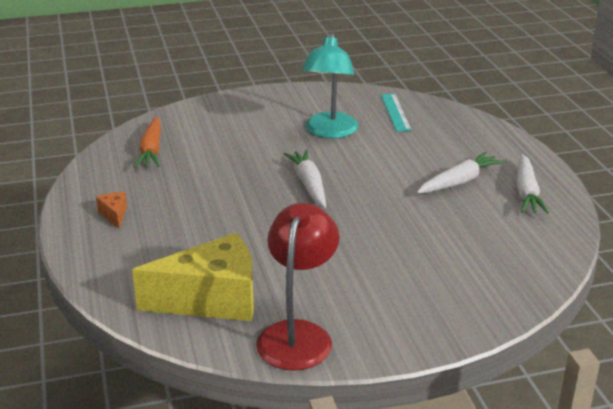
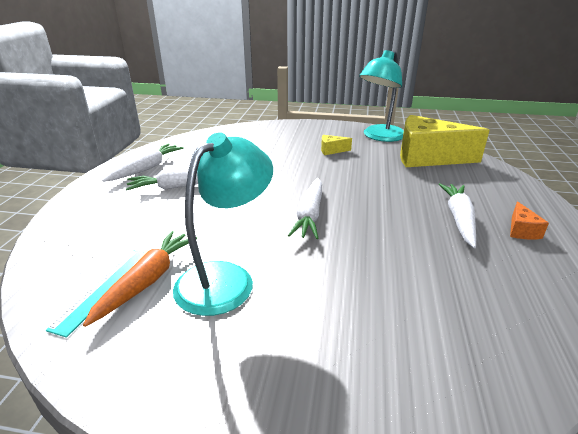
camera: 155 degrees left, 0 degrees up
orange carrot [134,116,161,168] -> orange carrot moved to [83,231,197,327]
red lamp [256,203,339,371] -> turquoise lamp [359,50,404,142]
none -> yellow cheese [321,135,352,155]
none -> white carrot [439,183,476,248]

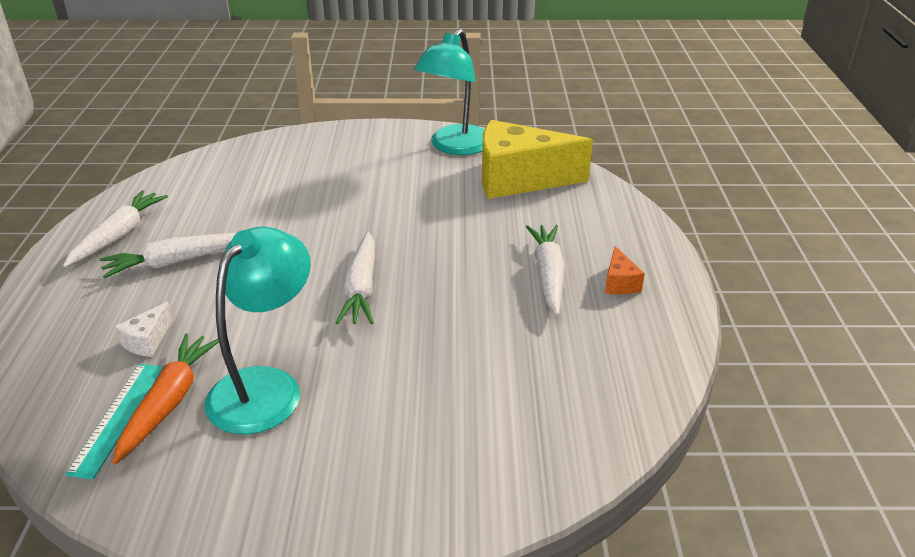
camera: 10 degrees left, 5 degrees up
yellow cheese [321,135,352,155] -> none
none -> white cheese [115,302,173,357]

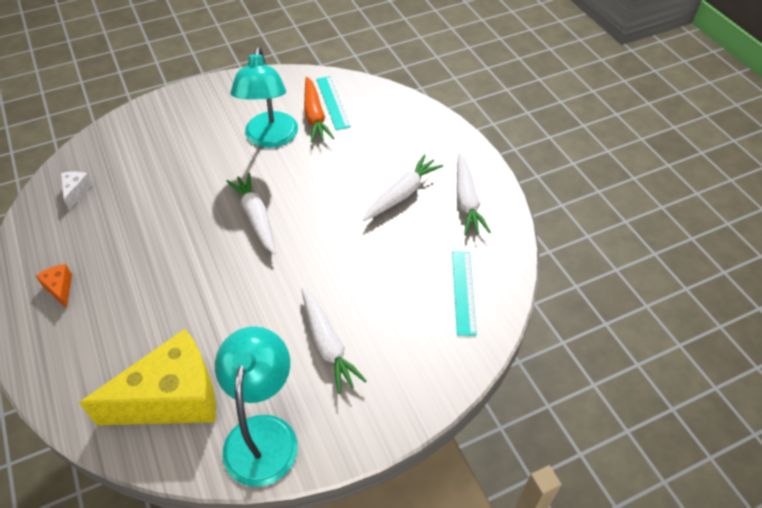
camera: 155 degrees right, 15 degrees up
white cheese [115,302,173,357] -> white cheese moved to [61,172,93,210]
white carrot [526,225,565,315] -> white carrot moved to [301,287,367,394]
none -> turquoise ruler [452,251,477,336]

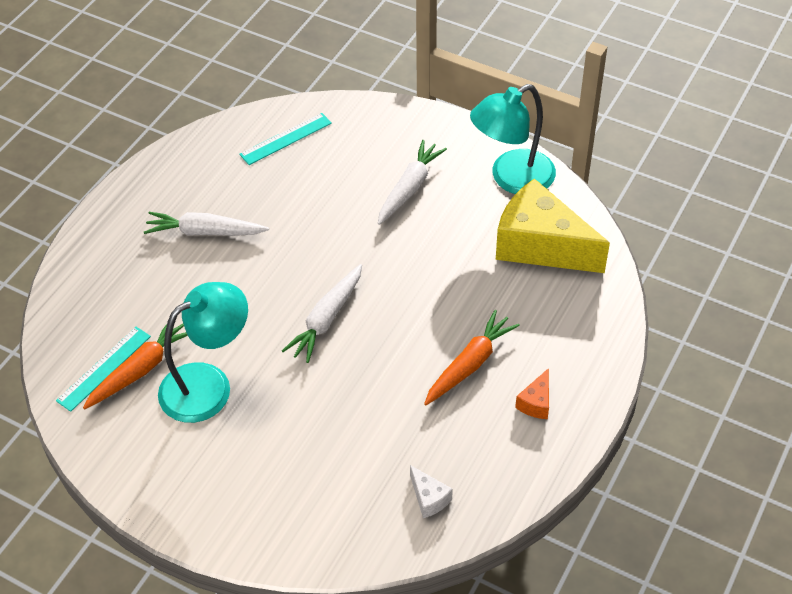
camera: 125 degrees left, 0 degrees up
white cheese [61,172,93,210] -> white cheese turned 90 degrees counterclockwise [410,465,453,518]
white carrot [457,153,491,235] -> none
none -> orange carrot [424,310,520,405]

